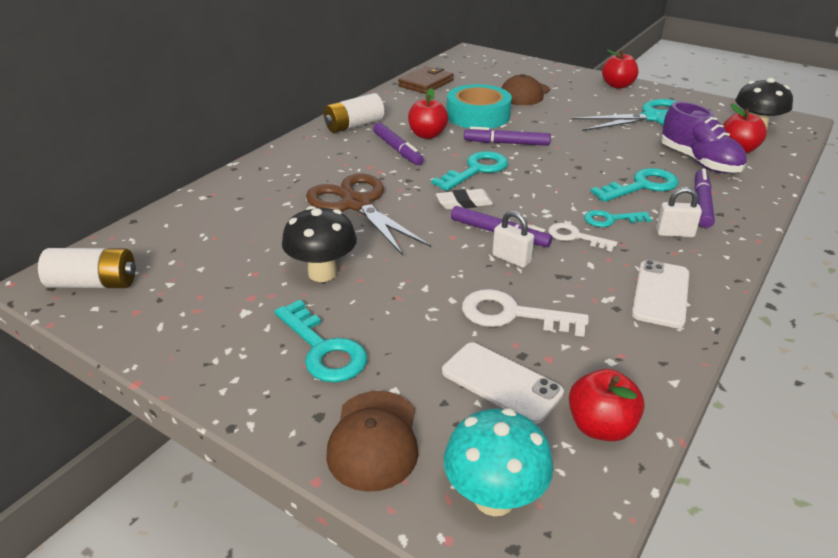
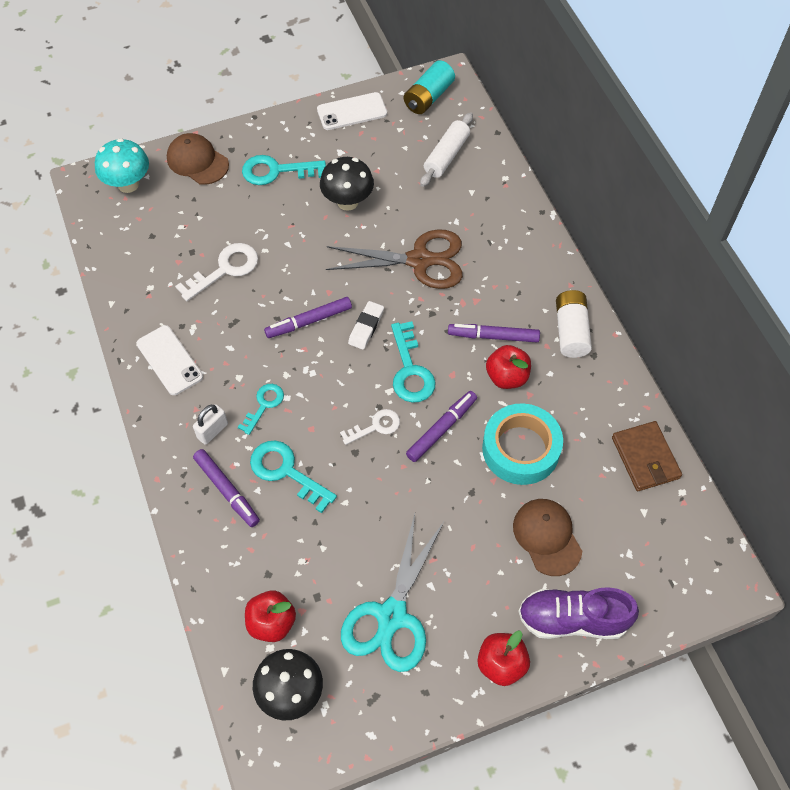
camera: 125 degrees right, 25 degrees up
white battery [38,248,136,288] -> turquoise battery [404,60,455,114]
white phone [442,342,564,424] -> white phone moved to [317,92,387,130]
white padlock [492,211,534,268] -> none
white key [548,223,618,252] -> white key moved to [340,409,400,445]
red apple [569,369,645,441] -> none
turquoise key [590,168,679,202] -> turquoise key turned 120 degrees clockwise [250,440,337,513]
purple shoe [661,102,747,173] -> purple shoe moved to [518,587,639,639]
none -> white rolling pin [420,112,473,187]

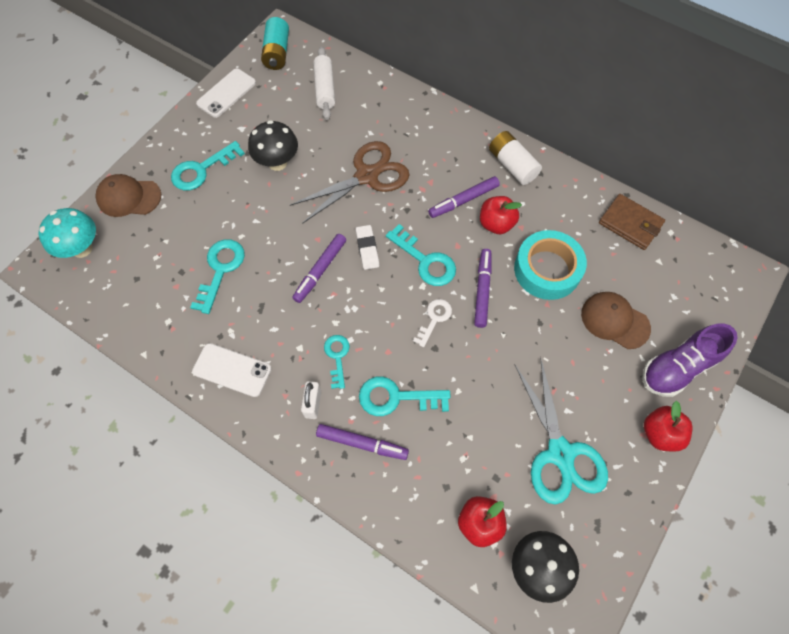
camera: 35 degrees left, 5 degrees up
white key [175,243,258,301] -> turquoise key [190,239,245,314]

